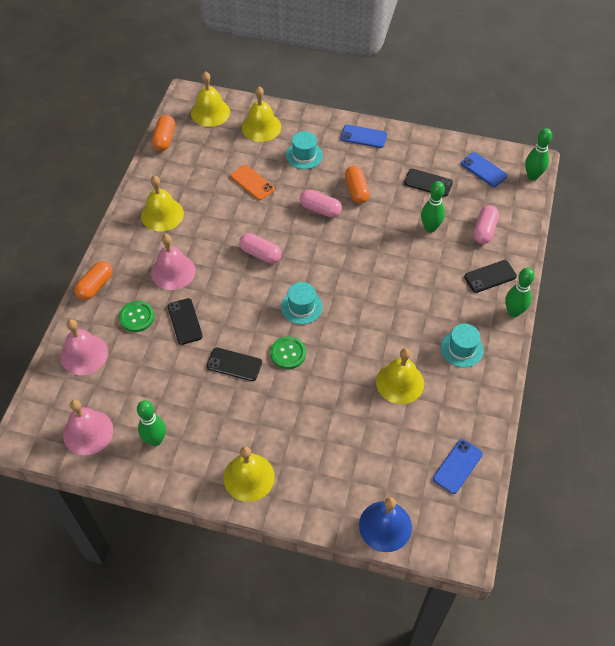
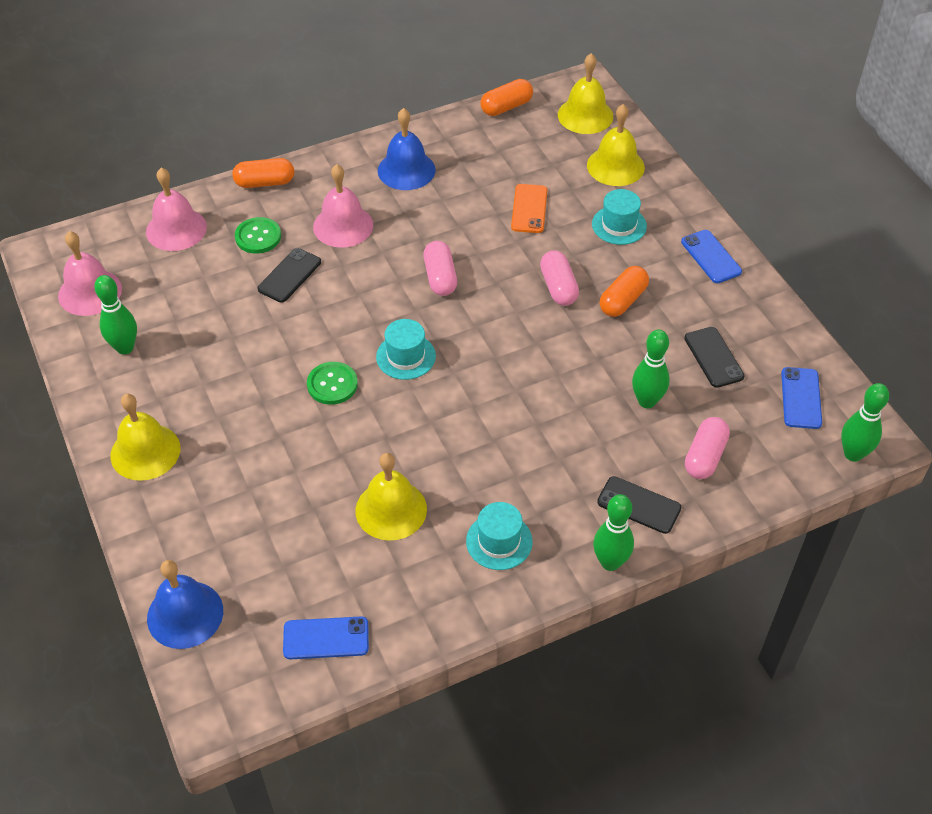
camera: 50 degrees right, 5 degrees down
yellow bell [141,176,184,231] -> blue bell [378,108,435,190]
black phone [206,347,262,381] -> none
pink capsule [473,205,499,244] -> pink capsule turned 45 degrees counterclockwise [685,417,730,479]

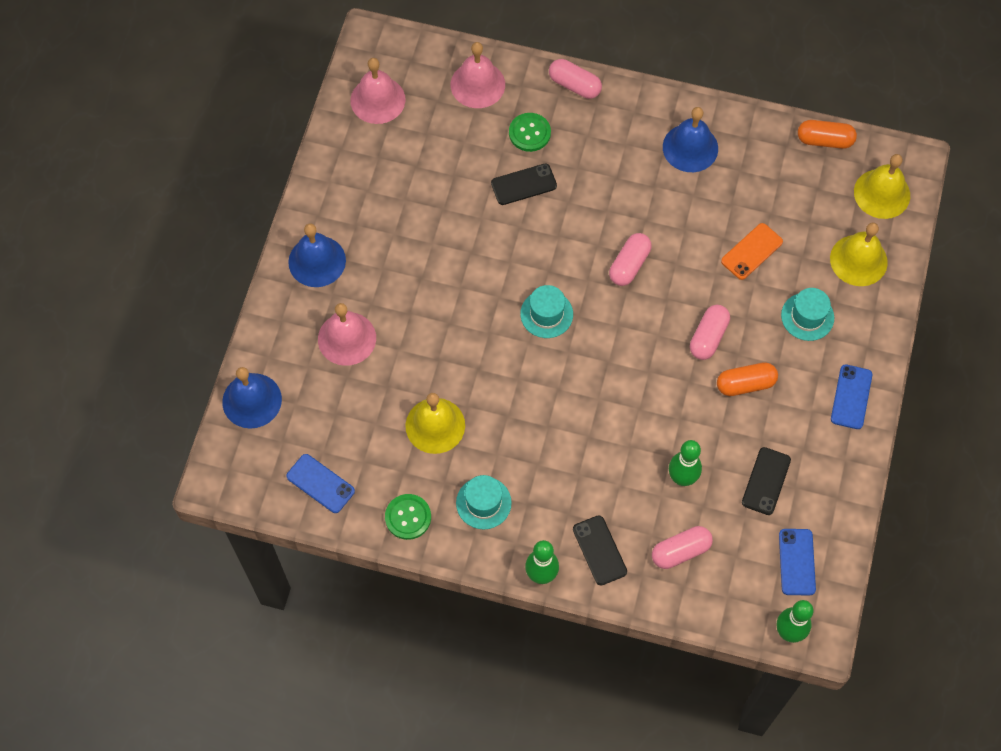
camera: 40 degrees right, 15 degrees up
green bowling pin [94,275,137,355] -> none
yellow bell [111,394,180,481] -> blue bell [288,224,346,287]
orange capsule [232,158,294,188] -> pink capsule [549,59,602,99]
green button [307,362,358,405] -> green button moved to [385,494,431,540]
pink bell [313,164,373,248] -> pink bell moved to [318,303,376,366]
blue phone [781,367,822,429] -> blue phone turned 45 degrees counterclockwise [779,529,816,595]

